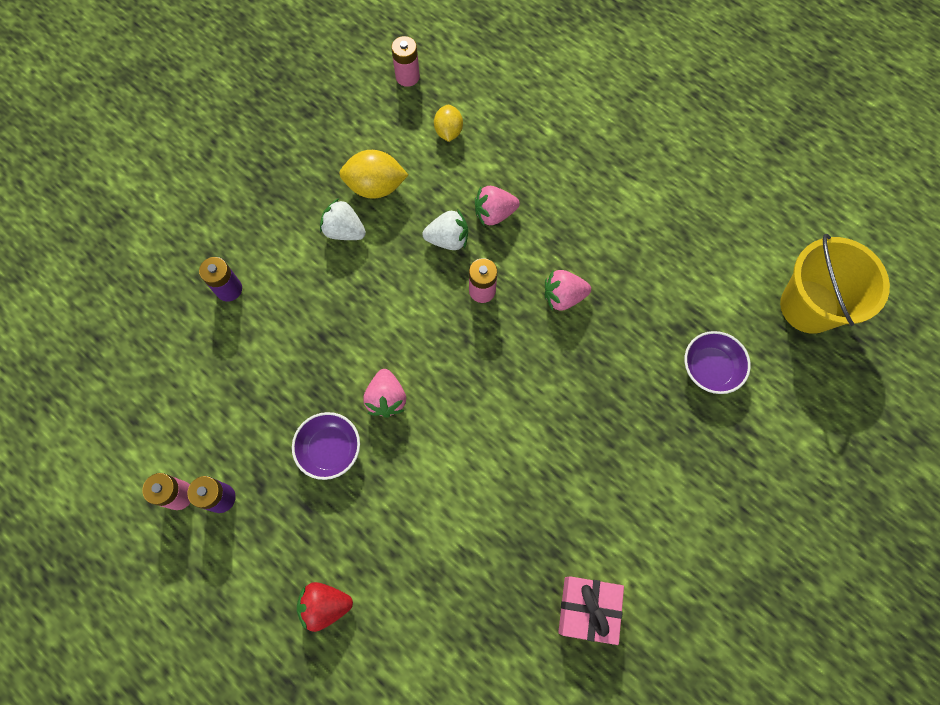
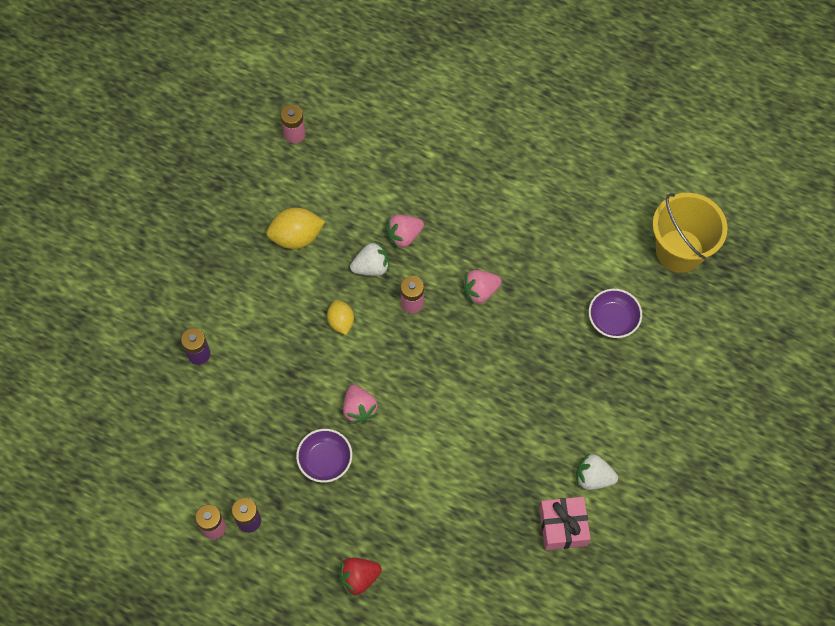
camera: 15 degrees left, 5 degrees down
white strawberry [320,198,366,240] -> white strawberry moved to [576,453,618,490]
yellow lemon [434,105,463,142] -> yellow lemon moved to [327,300,354,335]

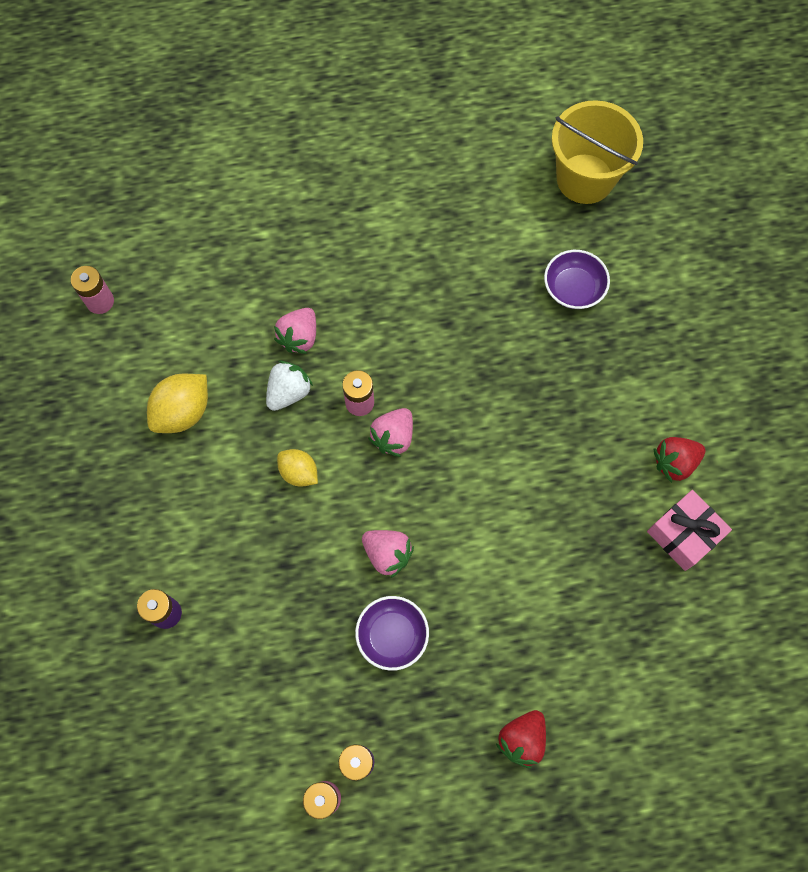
camera: 35 degrees left, 5 degrees up
pink strawberry [462,270,502,305] -> pink strawberry moved to [368,408,413,457]
white strawberry [576,453,618,490] -> red strawberry [654,437,705,483]

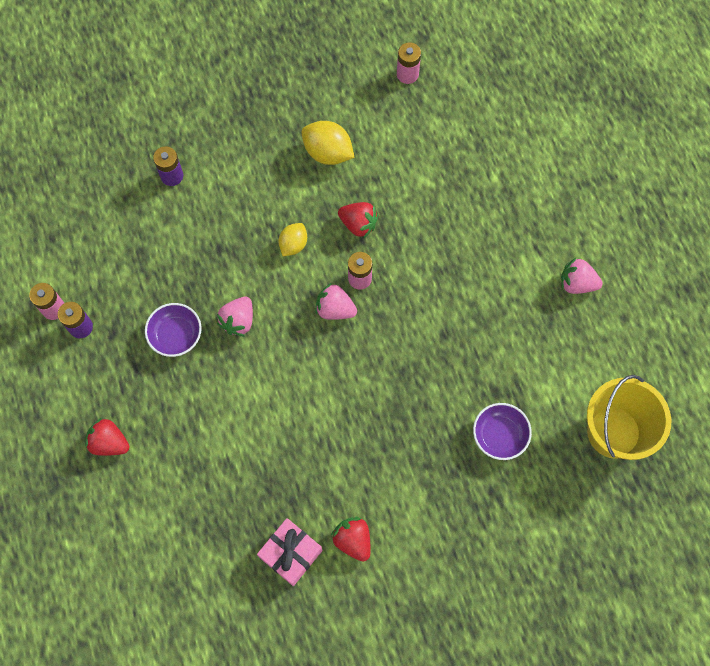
camera: 80 degrees right, 0 degrees up
white strawberry [266,361,313,411] -> red strawberry [338,202,378,238]
pink strawberry [274,308,316,354] -> pink strawberry moved to [561,257,603,294]

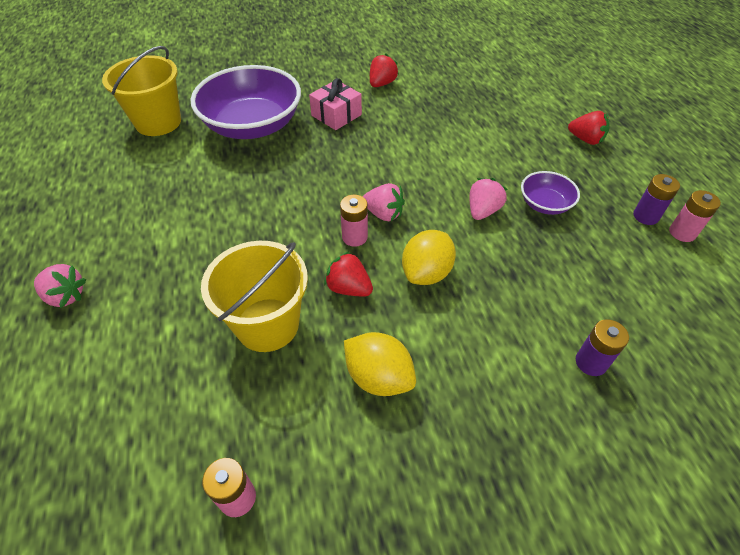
camera: 175 degrees left, 20 degrees down
pink gift [257,518,323,586] -> pink gift moved to [309,78,362,130]
yellow lemon [279,223,307,256] -> yellow lemon [402,230,456,285], size x1.56
red strawberry [331,517,371,562] -> red strawberry turned 120 degrees counterclockwise [370,53,399,87]
purple bowl [473,403,532,460] -> purple bowl [191,65,301,139], size x2.13
pink strawberry [561,257,603,294] -> pink strawberry moved to [34,264,86,308]
none -> yellow bucket [201,241,308,352]

